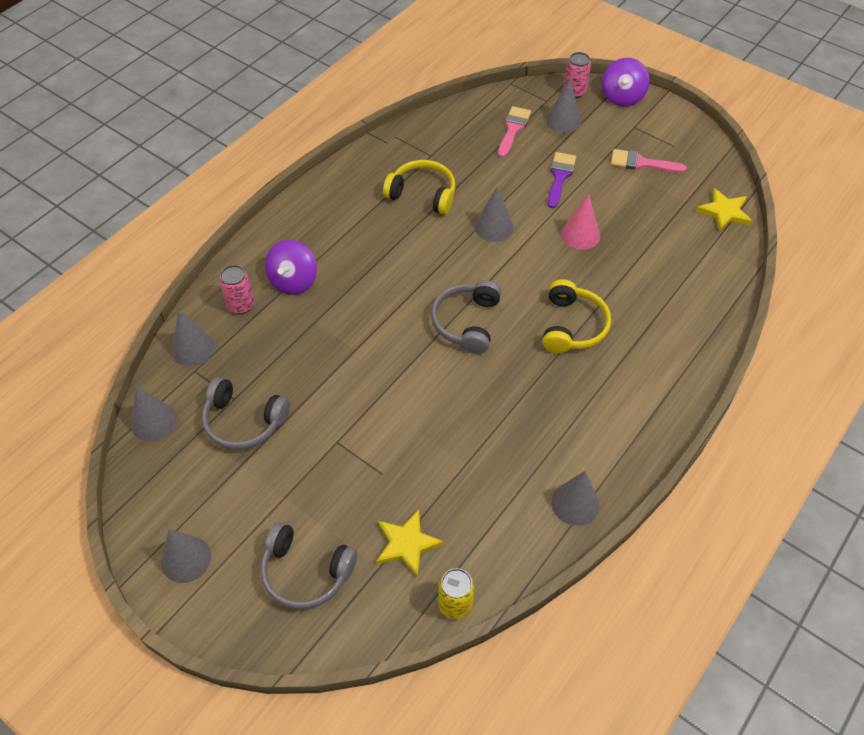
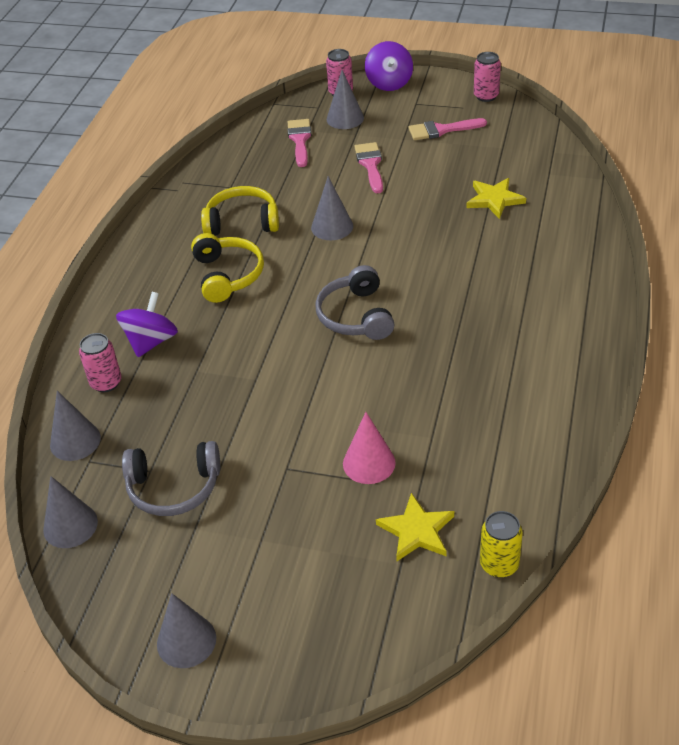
camera: 20 degrees left, 10 degrees down
grey headphones [260,522,357,609] -> none
purple spinning top [265,240,317,295] -> purple spinning top turned 150 degrees counterclockwise [116,292,178,357]
yellow headphones [543,279,611,353] -> yellow headphones moved to [191,233,264,303]
purple brush [548,152,576,208] -> pink brush [354,142,383,193]
grey cone [551,471,599,526] -> none
pink cone [561,194,600,250] -> pink cone moved to [343,412,396,484]
yellow star [696,188,752,232] -> yellow star moved to [466,178,526,219]
none -> pink can [474,52,501,102]

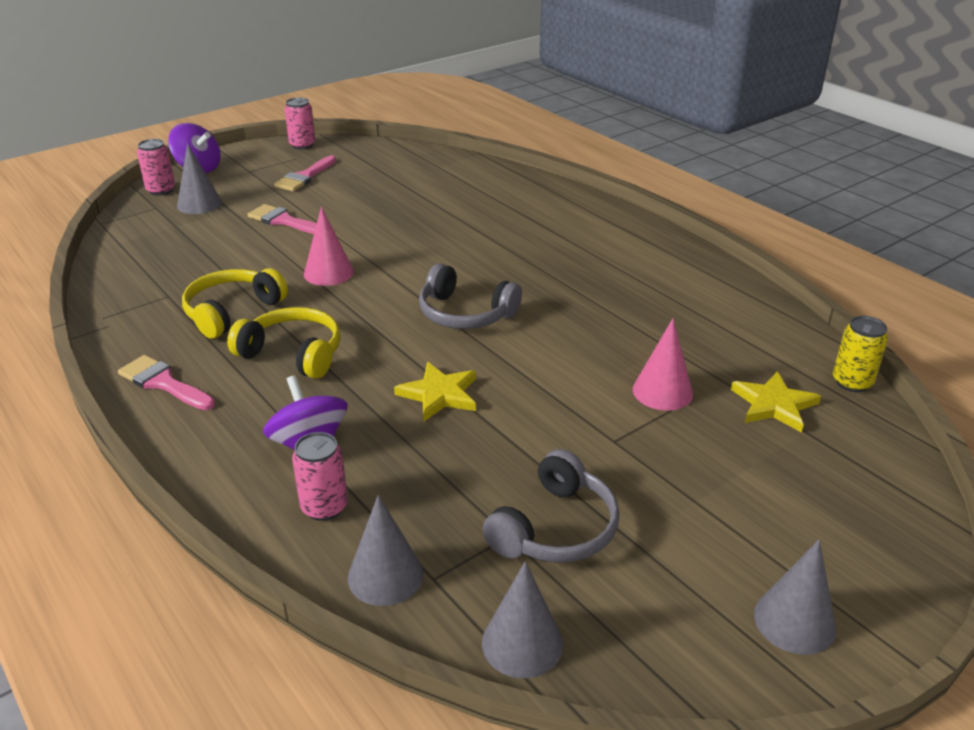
camera: 55 degrees left, 10 degrees down
pink brush [288,119,311,167] -> pink brush moved to [118,355,215,410]
grey cone [311,176,353,240] -> pink cone [304,207,354,286]
yellow star [466,178,526,219] -> yellow star moved to [394,362,476,421]

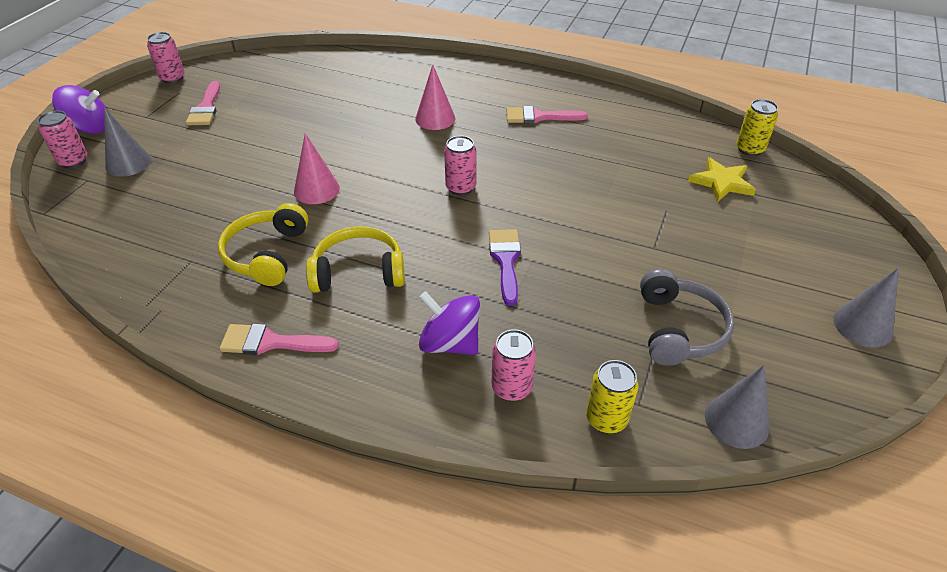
camera: 30 degrees left, 10 degrees up
pink brush [247,204,317,234] -> pink brush moved to [506,106,588,124]
grey cone [348,495,424,606] -> yellow can [586,360,639,434]
yellow star [394,362,476,421] -> purple brush [489,229,521,306]
grey headphones [419,263,522,329] -> pink can [444,136,476,195]
pink cone [633,318,693,411] -> pink cone moved to [415,65,456,130]

